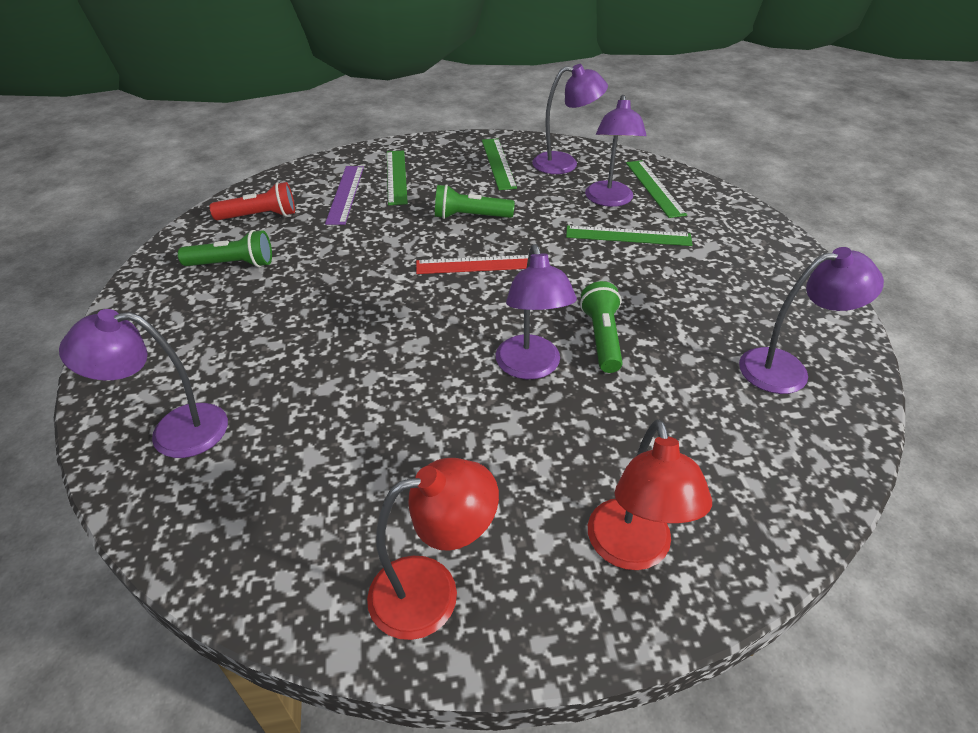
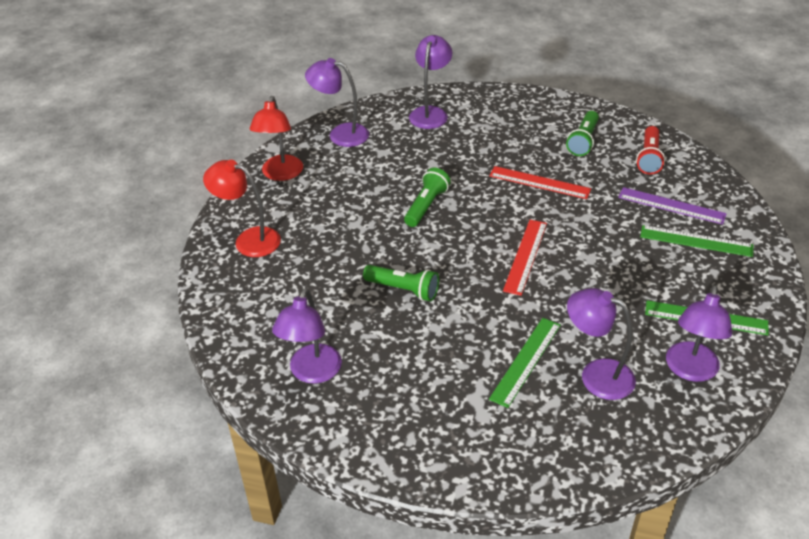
camera: 115 degrees right, 0 degrees up
green flashlight [435,184,515,219] -> green flashlight moved to [404,168,451,227]
purple lamp [496,244,577,379] -> purple lamp moved to [305,58,369,147]
green ruler [626,160,687,218] -> none
none -> red ruler [489,166,591,199]

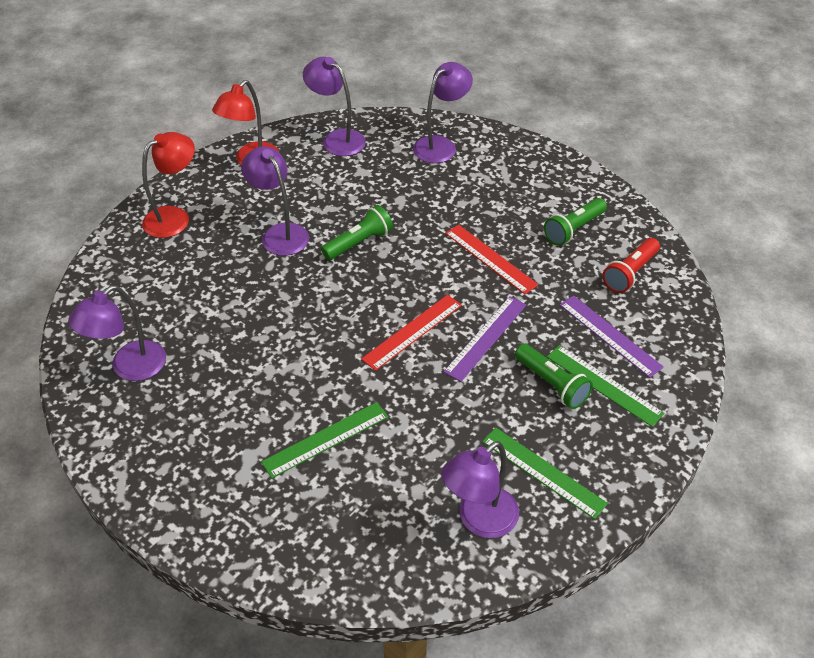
camera: 25 degrees right, 5 degrees up
red lamp [203,160,281,257] -> red lamp turned 90 degrees clockwise [142,132,195,238]
green flashlight [363,265,439,301] -> green flashlight moved to [515,344,593,409]
purple lamp [567,288,636,400] -> purple lamp moved to [241,146,309,256]
none -> purple ruler [444,296,526,382]

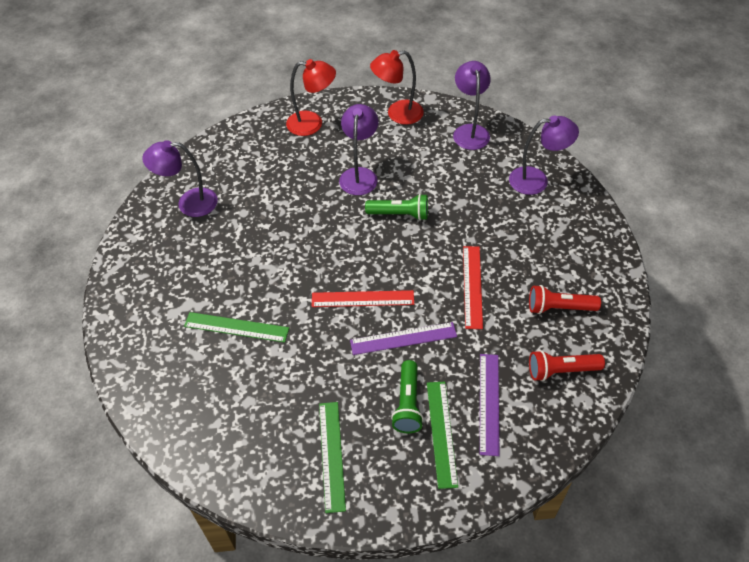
camera: 45 degrees right, 5 degrees up
purple lamp [441,441,519,538] -> none
green flashlight [544,198,607,246] -> red flashlight [529,285,601,314]

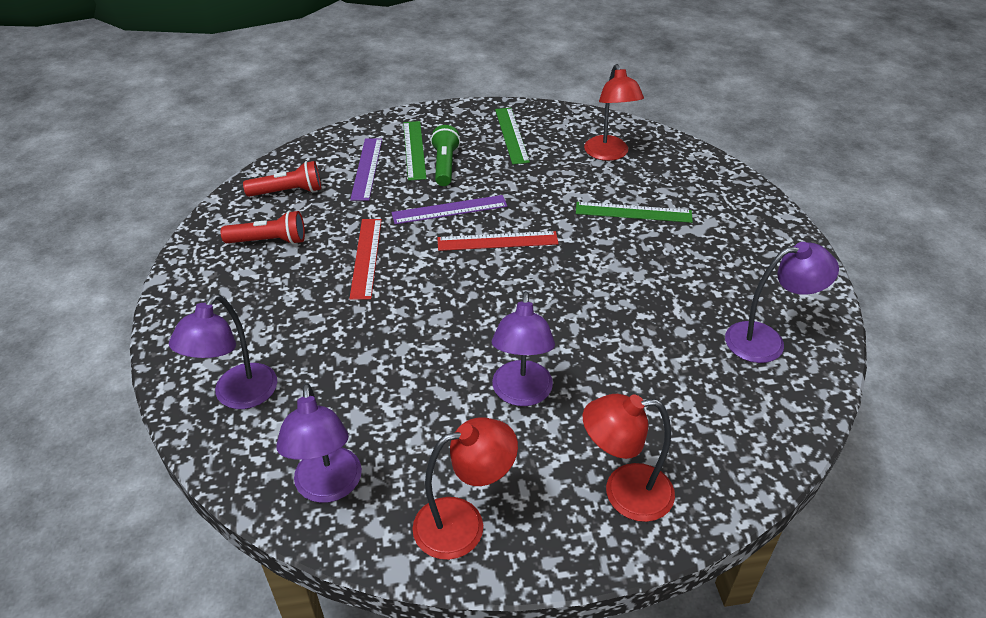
camera: 175 degrees right, 10 degrees down
green flashlight [365,194,428,221] -> none
purple lamp [509,115,579,195] -> purple lamp turned 60 degrees counterclockwise [169,294,277,409]
none -> red lamp [584,64,644,161]

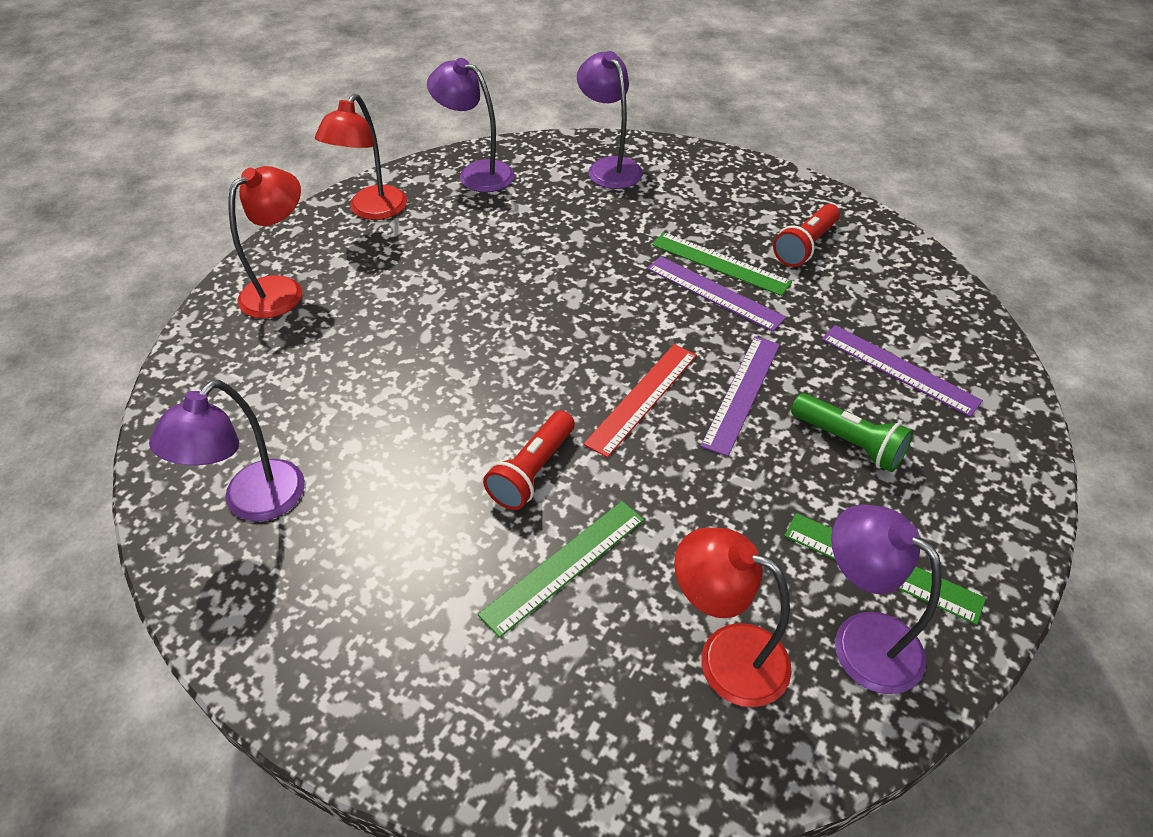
camera: 130 degrees right, 5 degrees up
red flashlight [243,161,321,197] -> red flashlight moved to [483,410,575,510]
red ruler [349,219,382,300] -> purple ruler [647,256,786,332]
green ruler [403,121,427,181] -> green ruler moved to [652,232,792,296]
purple lamp [492,291,555,406] -> purple lamp moved to [831,504,942,694]

